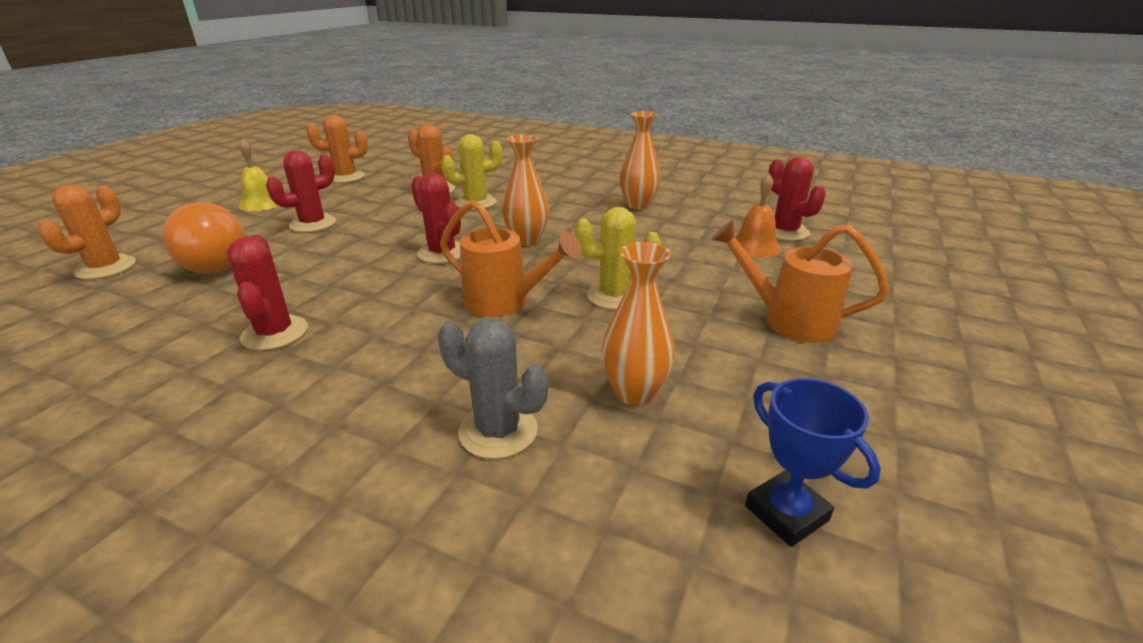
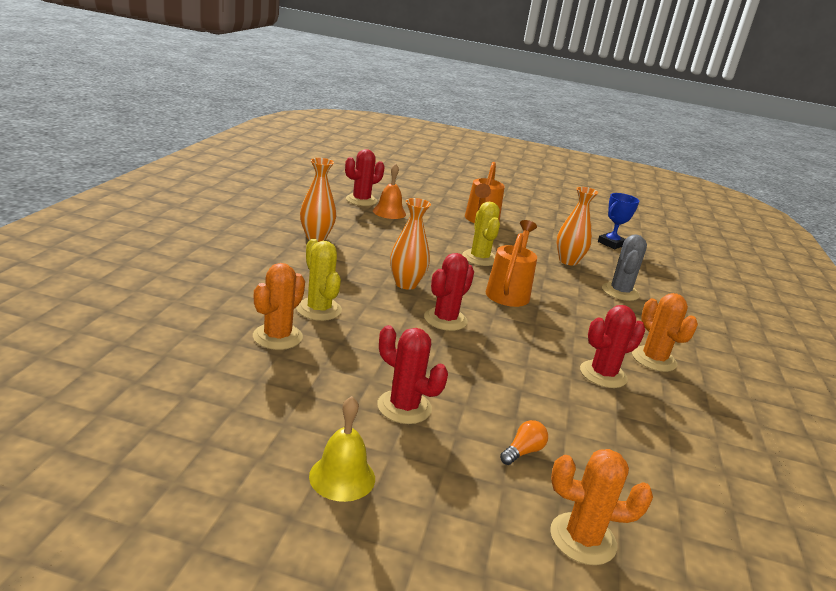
camera: 105 degrees left, 5 degrees down
orange light bulb [162,202,245,274] -> orange light bulb [500,420,548,465], size x0.41
orange cactus [306,115,368,183] -> orange cactus moved to [632,293,698,372]

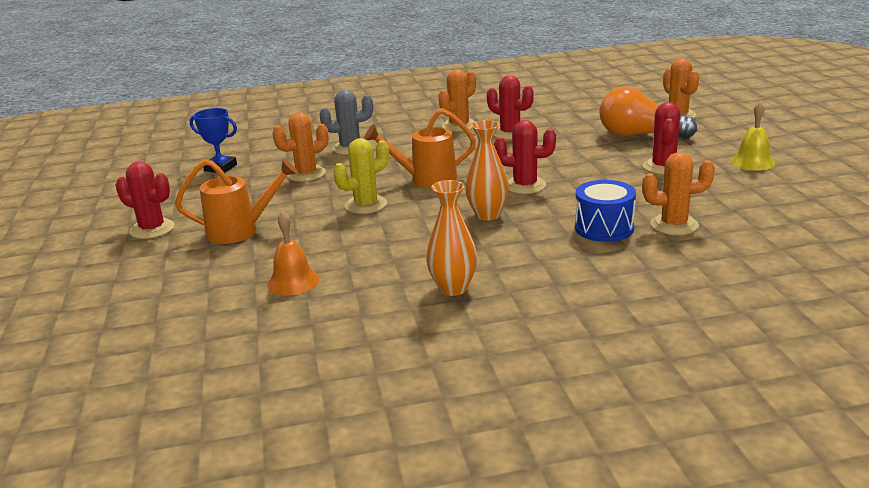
camera: 110 degrees left, 0 degrees up
yellow cactus [296,239,342,321] -> blue drum [575,180,636,242]
red cactus [345,149,385,206] -> red cactus moved to [115,162,175,239]
orange light bulb [500,420,548,465] -> orange light bulb [599,86,697,139], size x2.45
orange vase [556,187,598,266] -> orange cactus [272,112,329,182]

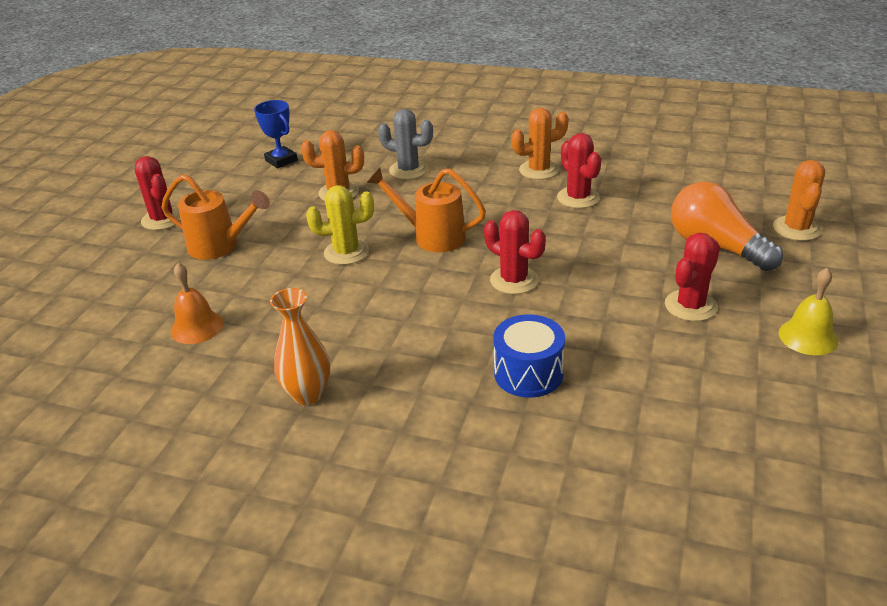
camera: 30 degrees right, 10 degrees up
orange vase [465,120,509,220] -> none
orange cactus [642,152,715,235] -> none

